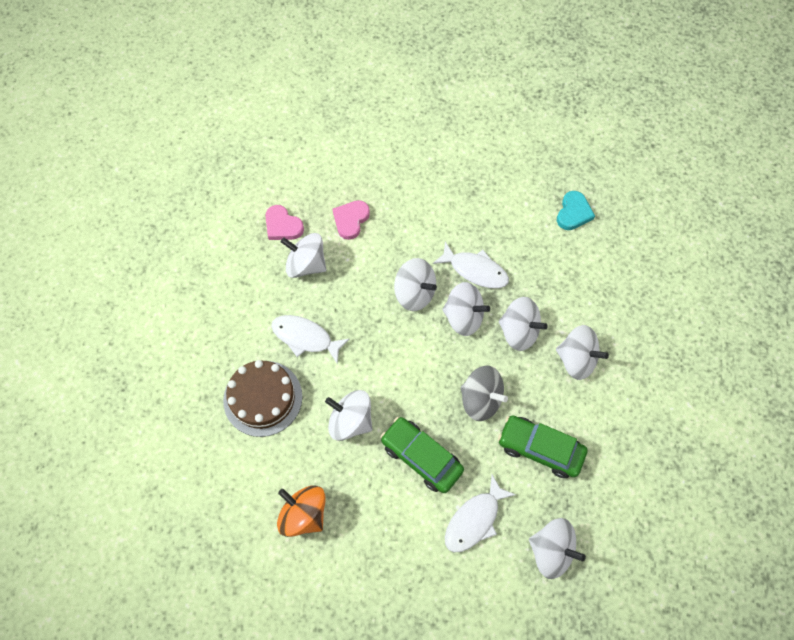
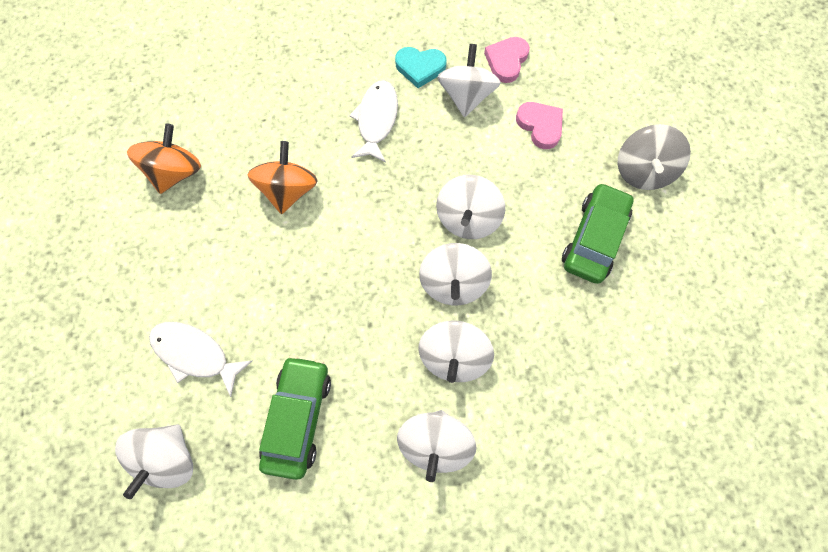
camera: 75 degrees right, 5 degrees up
brown cake [223,360,302,437] -> none
white spinning top [325,390,372,441] -> orange spinning top [248,141,318,214]
pink heart [333,200,370,240] -> pink heart turned 45 degrees clockwise [516,102,563,149]
green car [380,417,464,493] -> green car moved to [562,183,634,284]
white fish [433,242,509,288] -> none
grey spinning top [461,365,508,421] -> grey spinning top moved to [618,124,691,190]
turquoise heart [557,191,595,230] -> turquoise heart moved to [395,47,447,88]

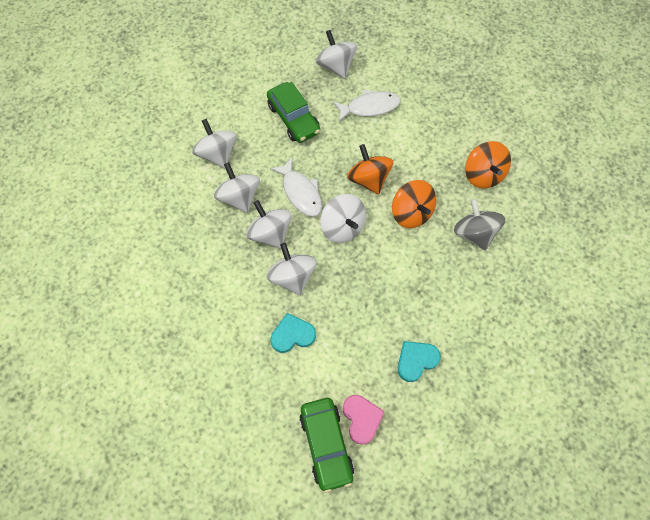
camera: 140 degrees right, 5 degrees down
white fish [349,80,398,162] -> white fish moved to [270,158,322,217]
white spinning top [437,44,501,117] -> white spinning top moved to [320,194,366,243]
pink heart [516,102,563,149] -> none
green car [562,183,634,284] -> green car moved to [299,398,354,493]
grey spinning top [618,124,691,190] -> grey spinning top moved to [454,199,505,250]
none -> turquoise heart [270,313,316,353]
none -> orange spinning top [347,144,393,195]

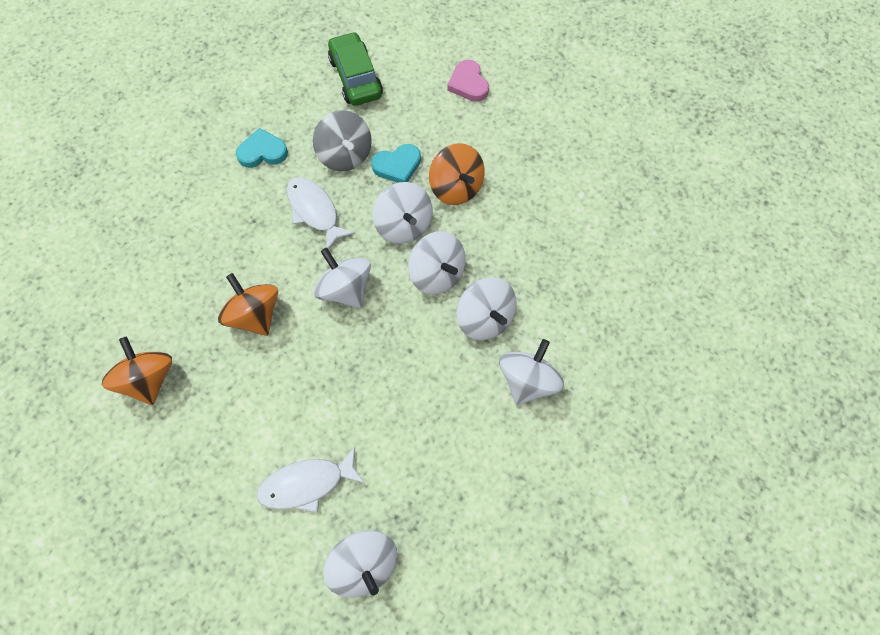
camera: 175 degrees right, 0 degrees up
white spinning top [192,119,237,169] -> white spinning top turned 120 degrees counterclockwise [499,339,564,405]
green car [267,82,320,143] -> none
white fish [270,158,322,217] -> white fish moved to [287,177,355,250]
pink heart [343,395,385,445] -> pink heart moved to [447,60,489,102]
orange spinning top [347,144,393,195] -> orange spinning top moved to [429,143,485,205]
turquoise heart [398,341,441,382] -> turquoise heart turned 150 degrees counterclockwise [236,128,288,168]
grey spinning top [454,199,505,250] -> grey spinning top moved to [313,110,372,171]

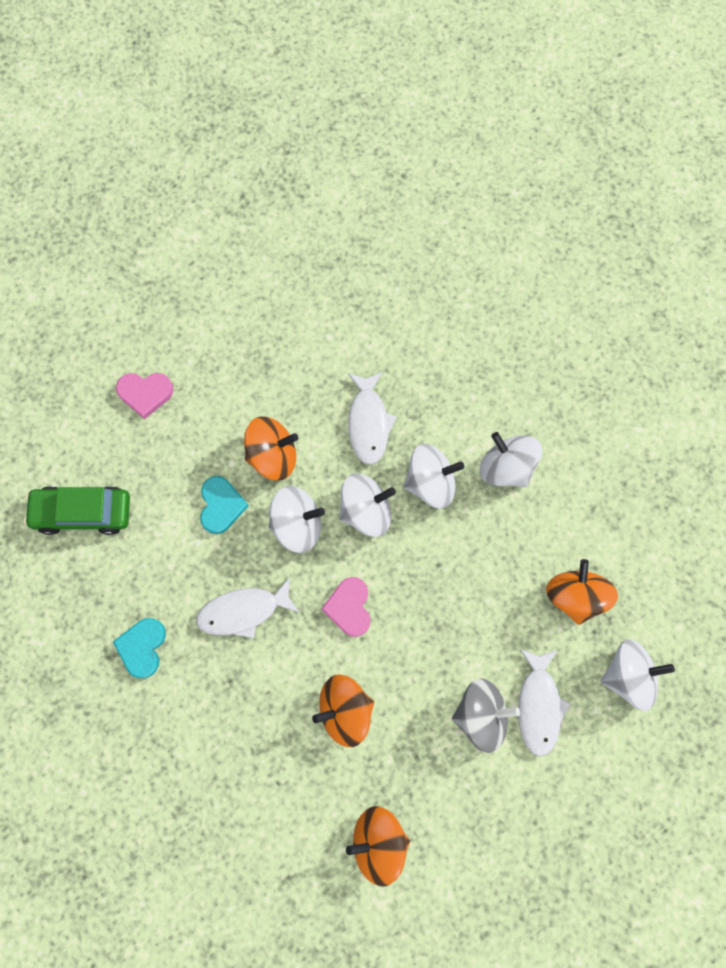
camera: 70 degrees left, 10 degrees up
grey spinning top [313,110,372,171] -> grey spinning top moved to [452,678,520,753]
white spinning top [313,248,371,308] -> pink heart [321,577,370,637]
none -> white fish [348,372,397,465]
none -> orange spinning top [546,559,618,625]

